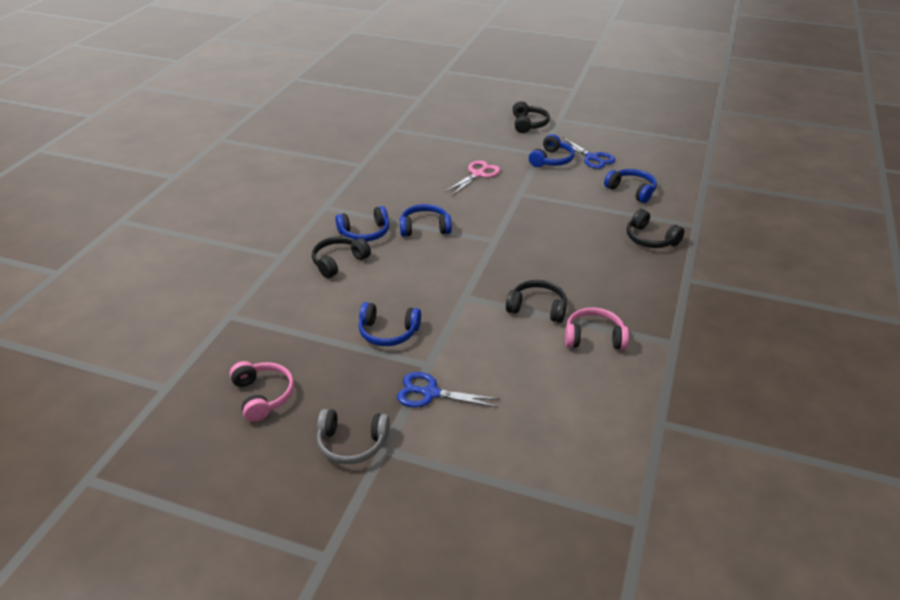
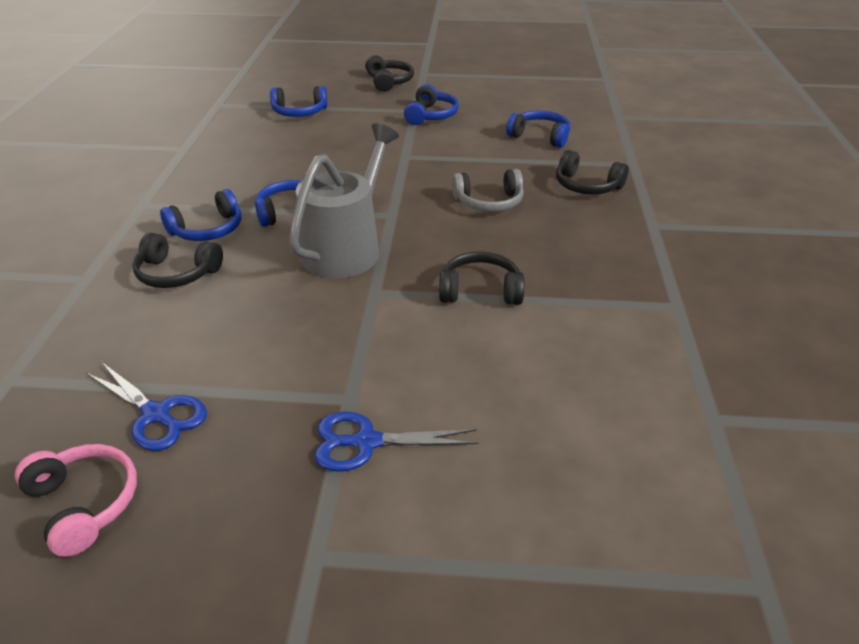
camera: 15 degrees left, 0 degrees up
black headphones [312,236,371,278] -> black headphones turned 105 degrees counterclockwise [132,233,223,288]
grey headphones [317,409,390,464] -> grey headphones moved to [452,169,524,212]
blue headphones [359,302,421,346] -> blue headphones moved to [270,86,327,117]
pink scissors [445,160,500,196] -> none
blue scissors [562,137,615,169] -> blue scissors moved to [86,363,207,451]
pink headphones [565,307,629,350] -> none
none -> grey watering can [289,123,399,278]

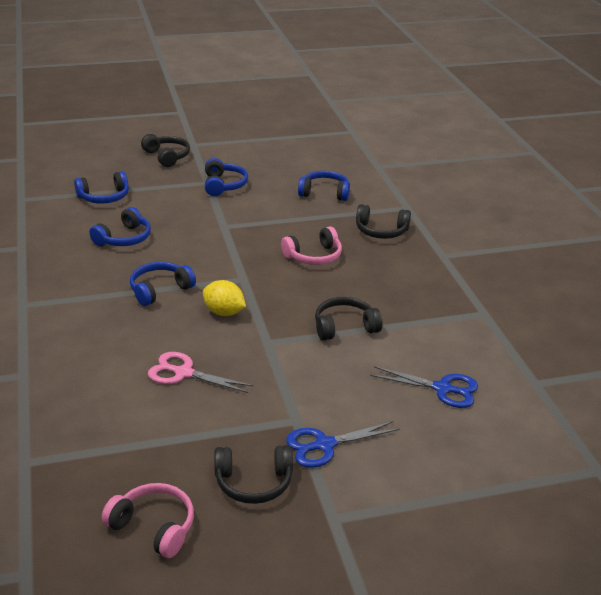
camera: 20 degrees left, 5 degrees down
blue scissors [86,363,207,451] -> blue scissors moved to [370,366,478,408]
black headphones [132,233,223,288] -> black headphones moved to [214,445,293,504]
blue headphones [160,189,241,241] -> blue headphones moved to [89,207,151,246]
grey watering can [289,123,399,278] -> yellow lemon [203,280,246,316]
grey headphones [452,169,524,212] -> pink headphones [281,226,342,265]
none -> pink scissors [148,352,253,393]

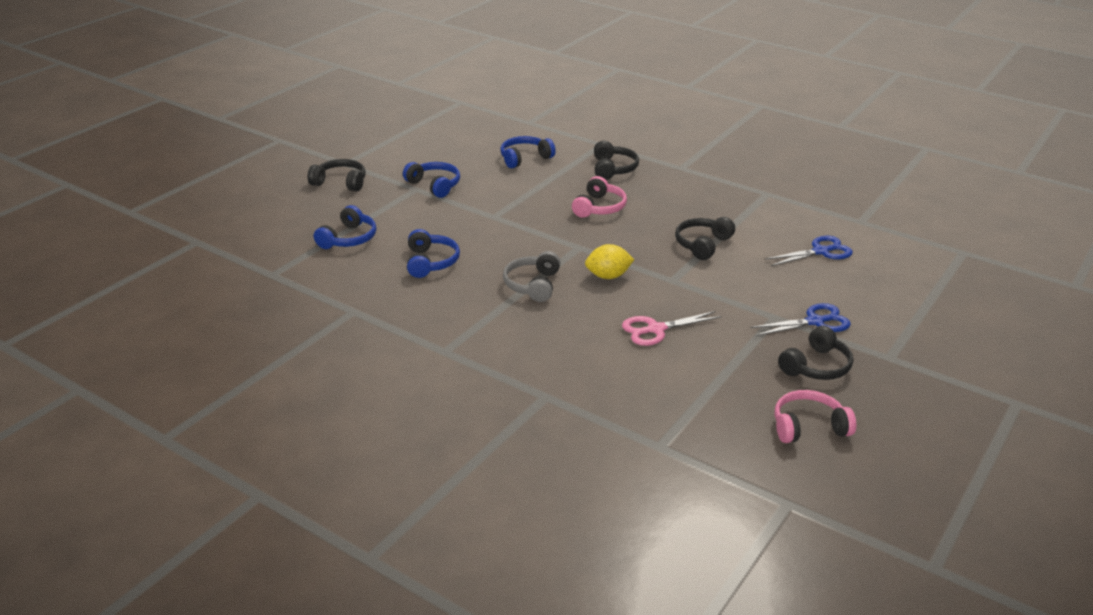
camera: 40 degrees left, 0 degrees up
blue headphones [130,262,196,306] -> grey headphones [503,251,561,302]
blue scissors [286,421,400,468] -> blue scissors turned 135 degrees counterclockwise [750,303,851,336]
black headphones [356,204,411,239] -> black headphones turned 60 degrees counterclockwise [594,141,639,180]

